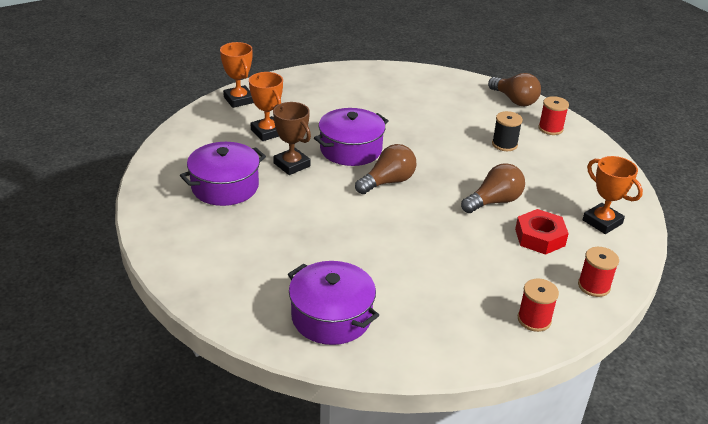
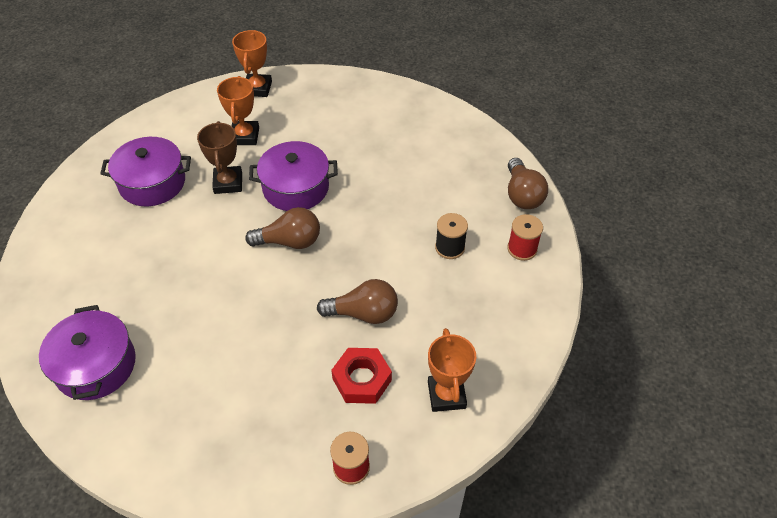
camera: 35 degrees right, 15 degrees up
red spool [518,278,559,332] -> none

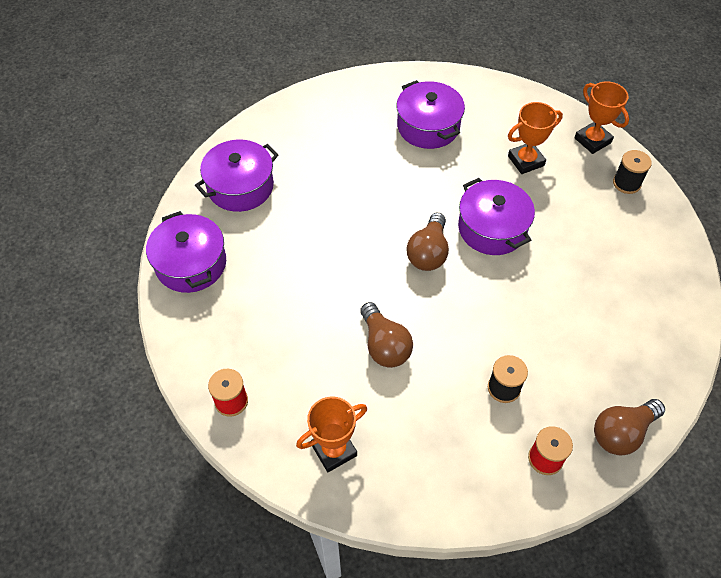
camera: 65 degrees right, 5 degrees up
brown trophy [197,121,242,194] -> none
orange trophy [232,30,272,97] -> orange trophy turned 75 degrees clockwise [574,81,629,154]
brown light bulb [245,207,320,249] -> brown light bulb turned 45 degrees clockwise [407,213,449,271]
red nut [331,348,392,404] -> none
none -> purple pot [146,211,226,293]
none -> black spool [613,150,652,194]

